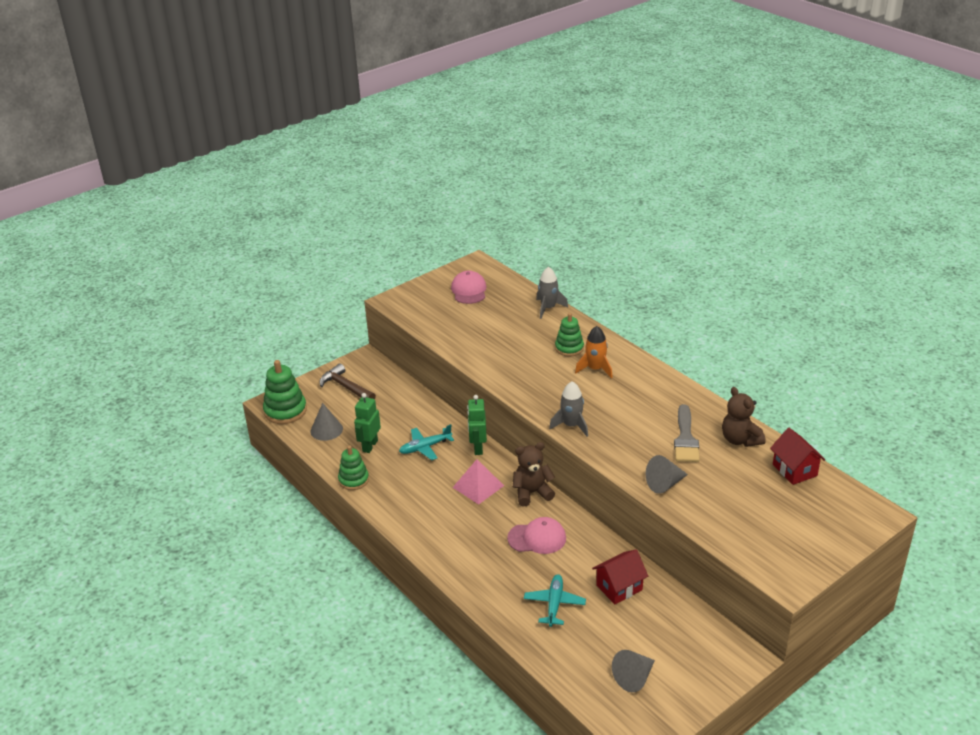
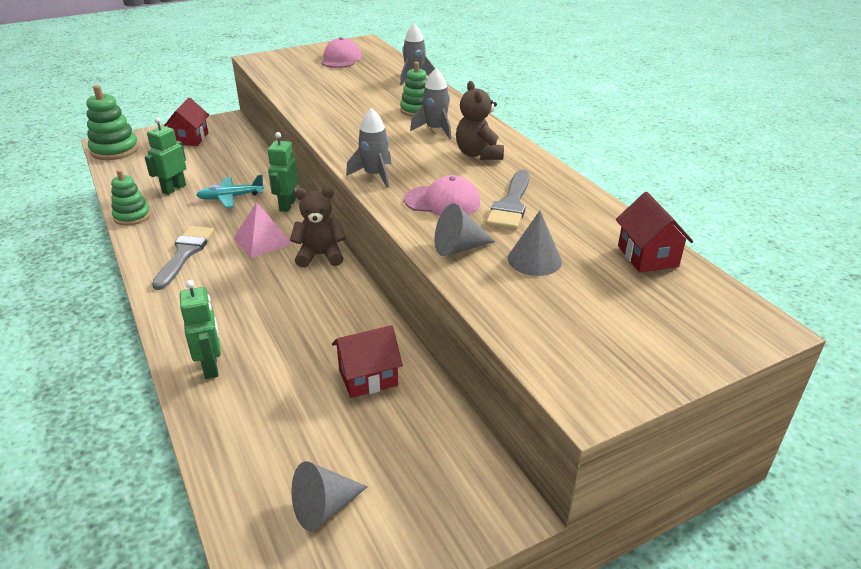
camera: 10 degrees right, 0 degrees up
grey cone [310,403,343,441] -> grey cone moved to [508,211,562,276]
brown hammer [320,363,376,399] -> red house [164,98,209,146]
pink cap [507,517,566,554] -> pink cap moved to [404,175,480,216]
turquoise plane [524,574,586,627] -> none
orange rocket [575,326,613,378] -> grey rocket [410,68,451,140]
brown teddy bear [722,387,765,447] -> brown teddy bear moved to [456,81,504,160]
none -> grey brush [152,226,215,290]
none -> green robot [180,280,221,379]

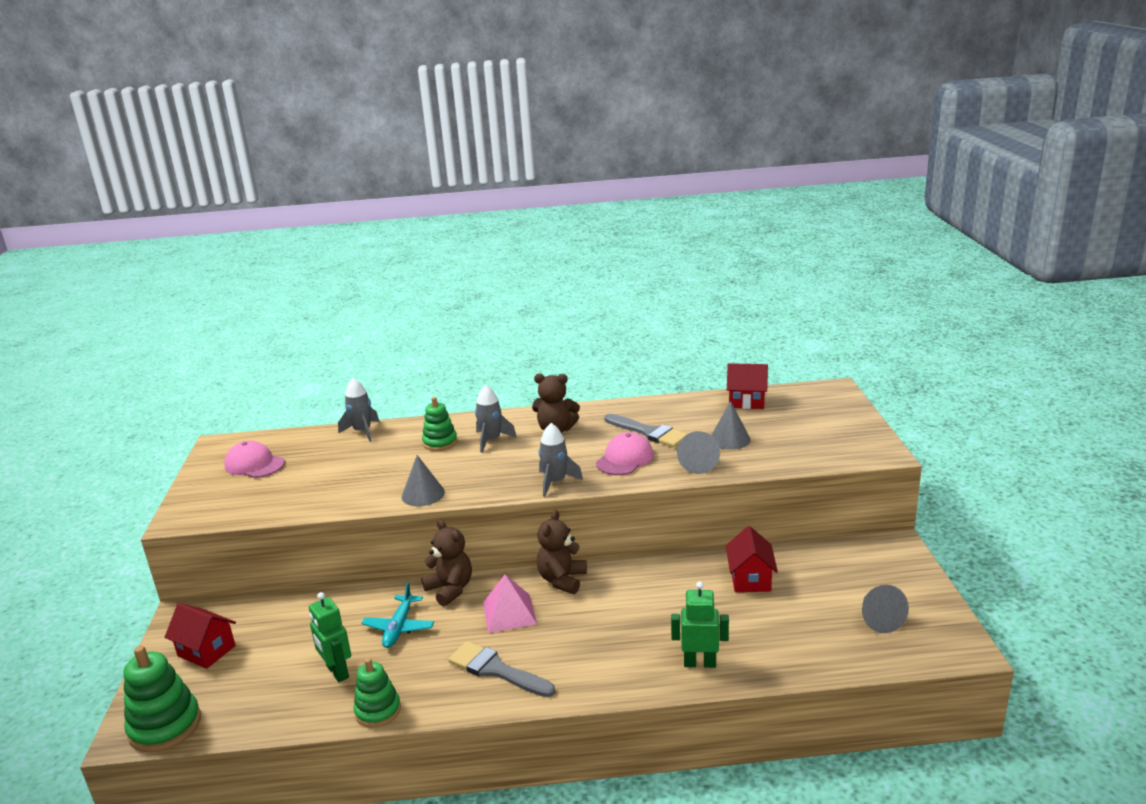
camera: 65 degrees left, 10 degrees down
green robot [268,132,299,212] -> brown teddy bear [421,519,472,606]
none -> grey cone [402,455,445,506]

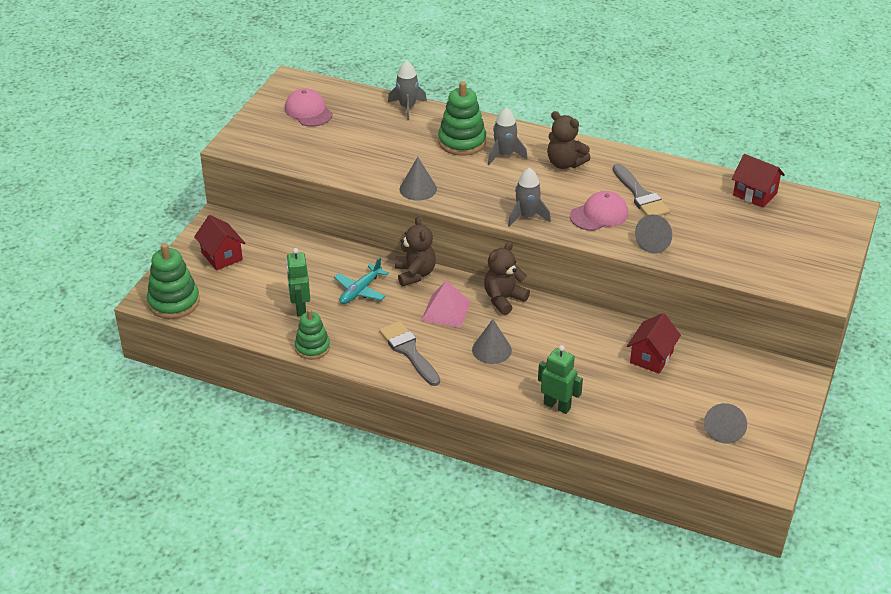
camera: 25 degrees right, 15 degrees up
green stacking toy [422,397,457,451] -> green stacking toy [438,81,486,156], size x1.51
grey cone [711,401,751,450] -> grey cone moved to [472,319,512,364]

